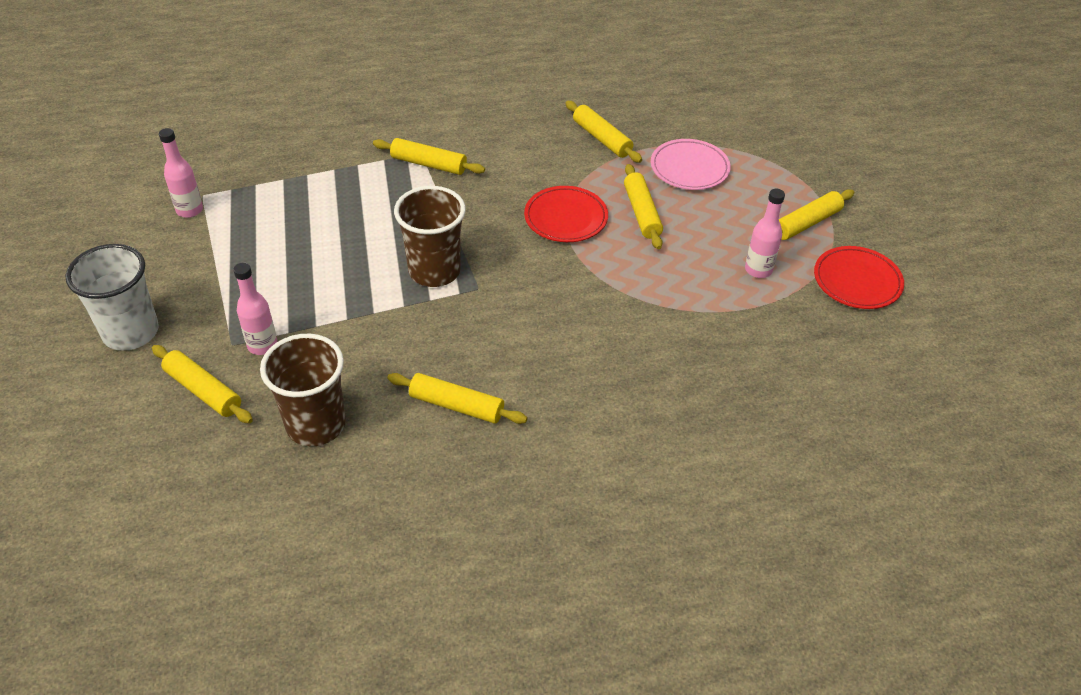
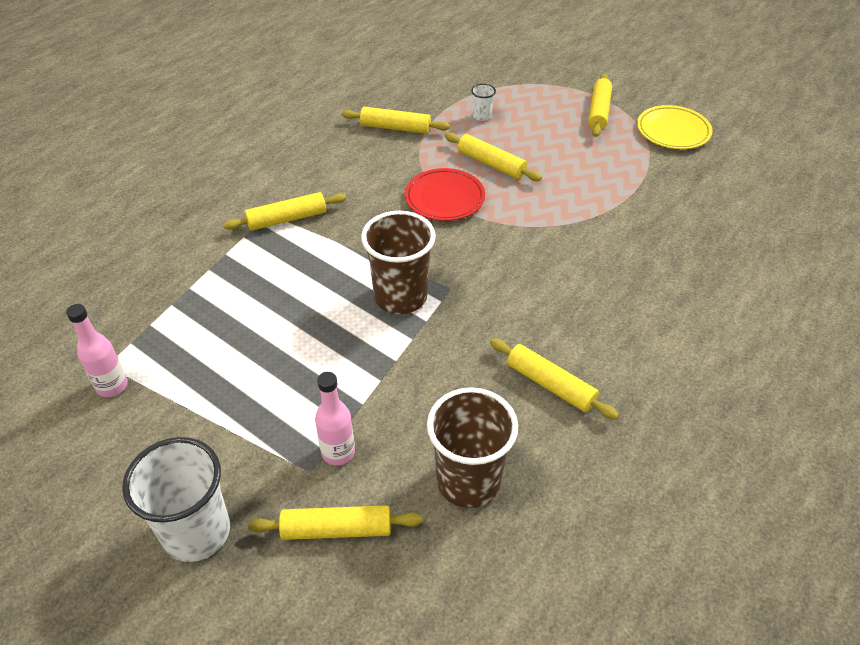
camera: 40 degrees left, 0 degrees up
yellow rolling pin [387,373,527,424] -> yellow rolling pin turned 60 degrees clockwise [490,338,619,419]
pink plate [651,139,731,190] -> white cup [471,84,496,121]
pink bottle [745,189,785,278] -> none
red plate [814,246,904,309] -> yellow plate [637,105,712,149]

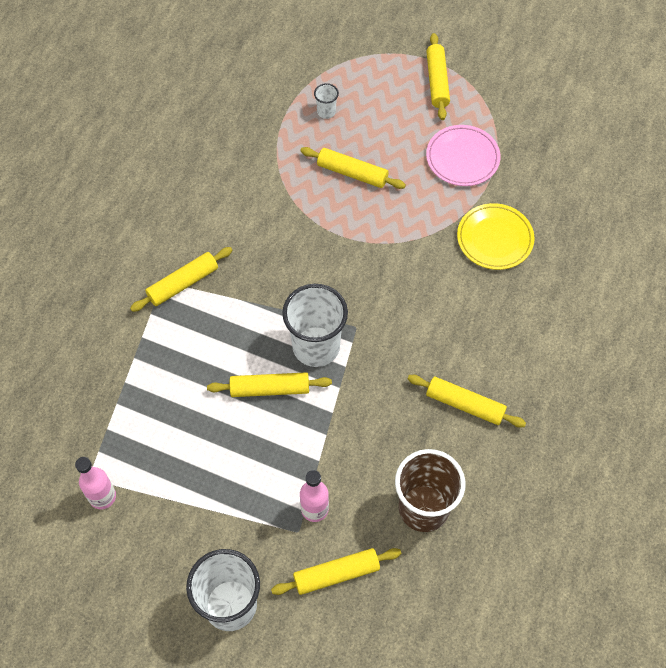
camera: 15 degrees left, 15 degrees up
yellow rolling pin [342,107,450,134] -> yellow rolling pin moved to [207,372,332,397]
brown cup [361,211,436,314] -> white cup [282,284,348,367]
red plate [405,168,485,221] -> none
yellow plate [637,105,712,149] -> yellow plate moved to [457,203,535,270]
none -> pink plate [426,125,500,186]

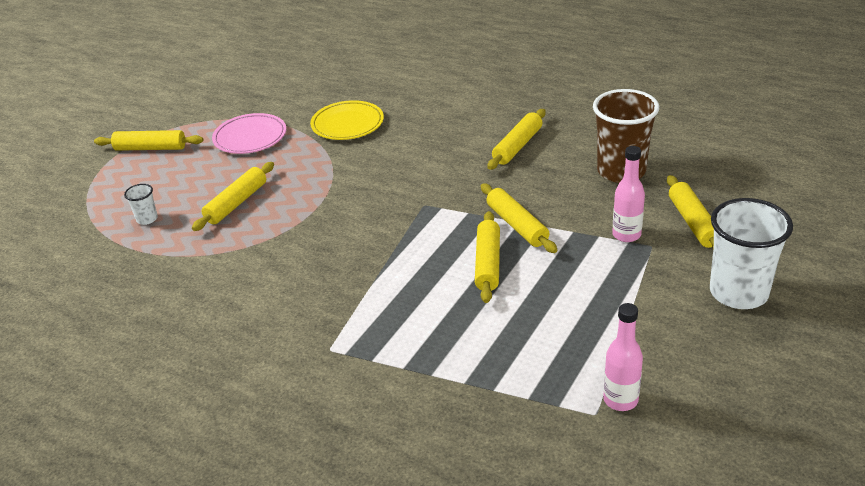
camera: 80 degrees left, 25 degrees down
yellow rolling pin [130,247,233,312] -> yellow rolling pin moved to [481,183,557,253]
white cup [282,284,348,367] -> none

